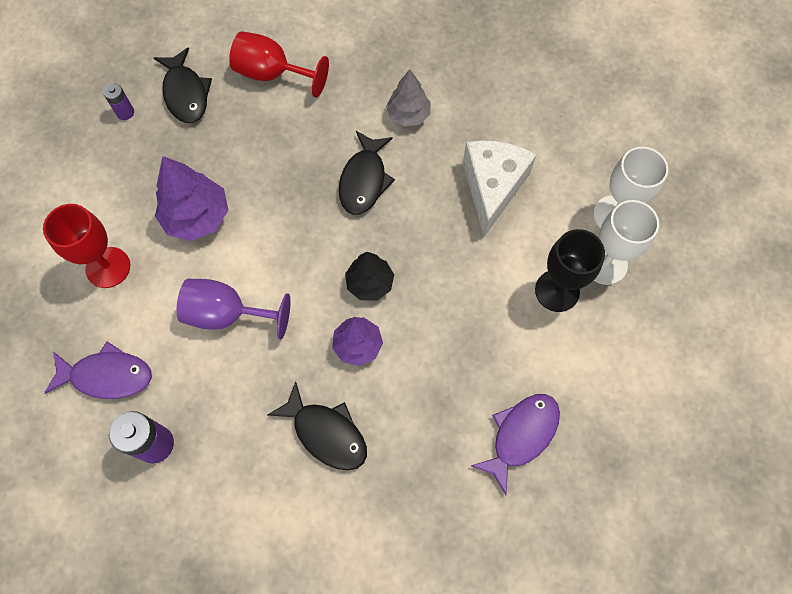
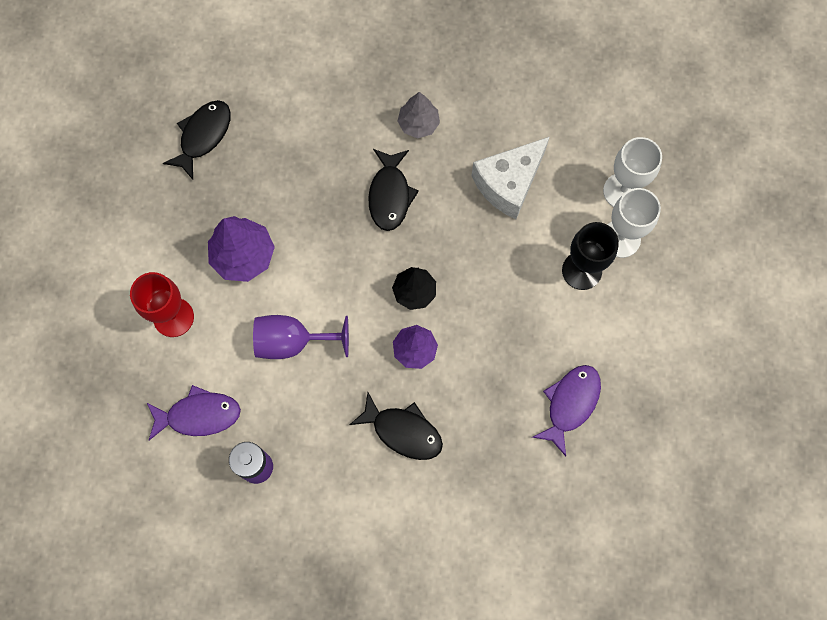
camera: 10 degrees left, 5 degrees up
purple battery [103,83,134,120] -> none
black fish [154,47,212,123] -> black fish turned 120 degrees counterclockwise [163,100,231,180]
red goblet [229,31,329,97] -> none
white cheese [463,140,537,237] -> white cheese turned 135 degrees counterclockwise [471,137,549,219]

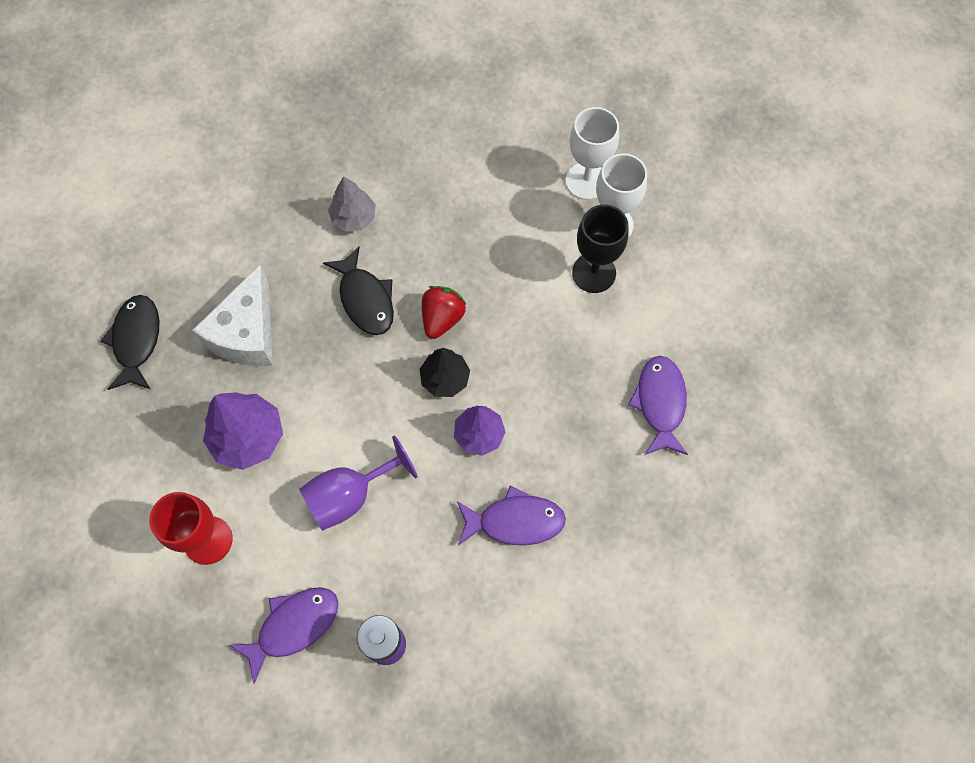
camera: 30 degrees left, 5 degrees down
black fish [350,393,443,460] -> purple fish [457,485,566,545]
white cheese [471,137,549,219] -> white cheese moved to [192,265,273,366]
none -> red strawberry [422,286,467,339]

